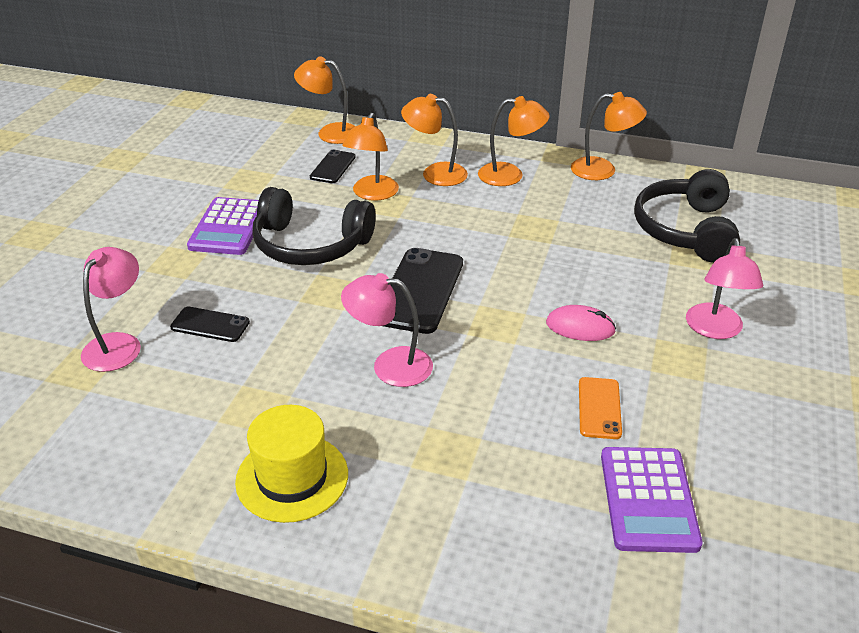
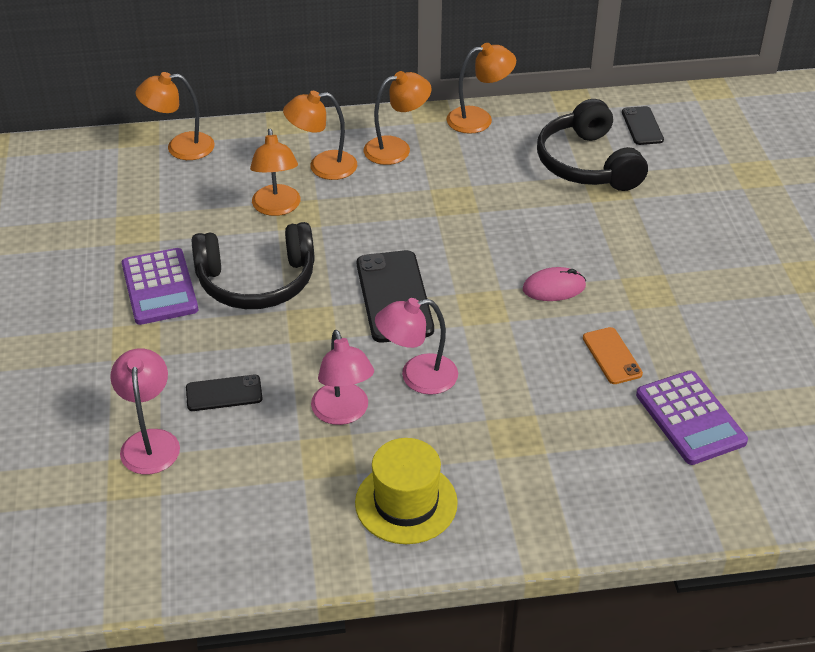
camera: 25 degrees left, 5 degrees up
black phone [310,150,356,183] -> black phone moved to [622,106,664,145]
pink lamp [686,238,763,339] -> pink lamp moved to [311,330,374,425]

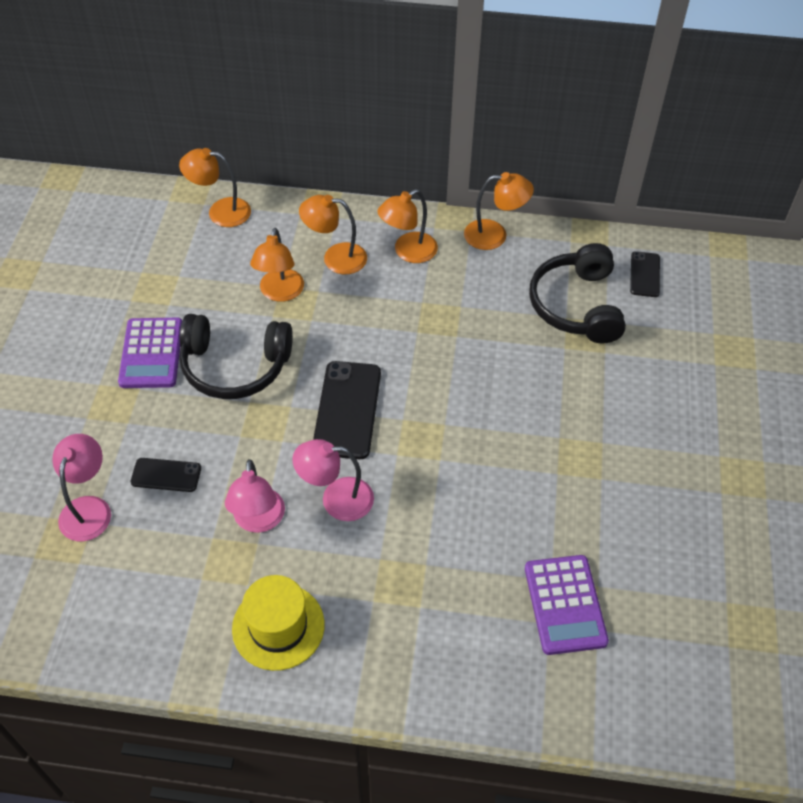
camera: 15 degrees right, 10 degrees up
orange lamp [363,71,431,165] -> orange lamp turned 150 degrees clockwise [377,189,438,263]
pink mouse [523,267,586,301] -> none
orange phone [583,327,643,384] -> none

